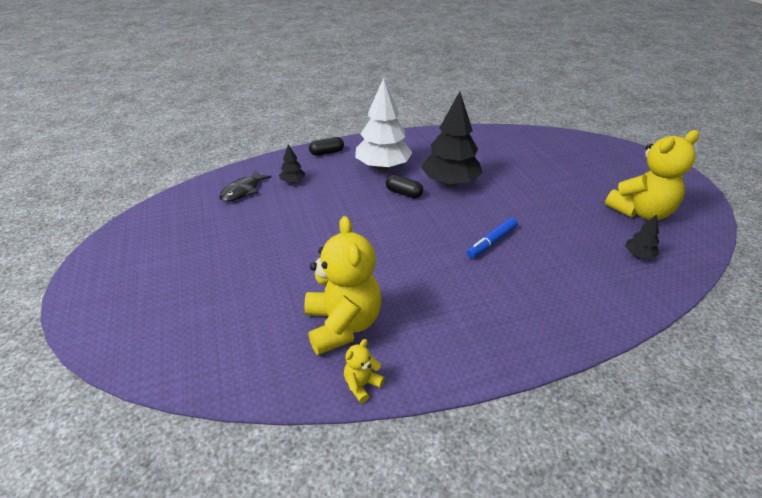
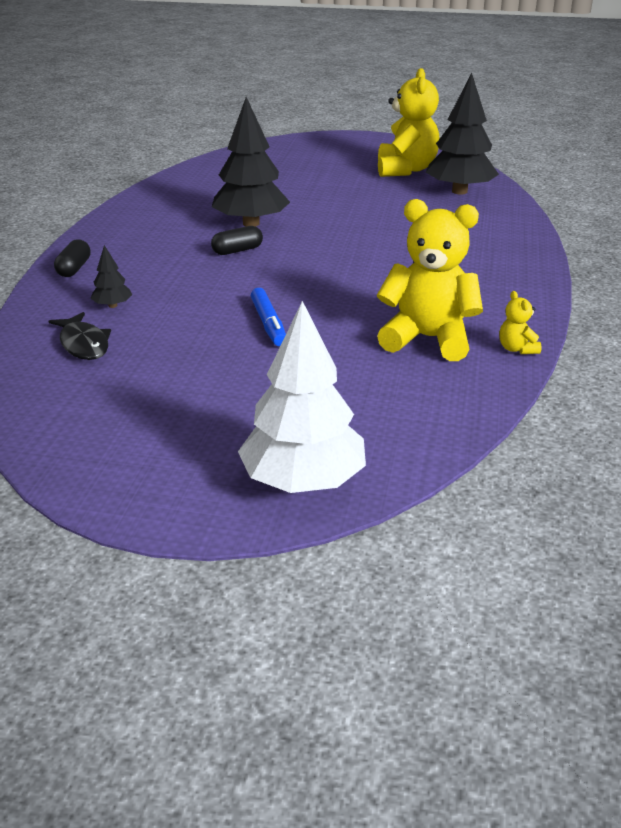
camera: 60 degrees left, 5 degrees down
white tree [355,78,413,170] -> white tree moved to [238,301,366,493]
blue marker [467,218,518,259] -> blue marker moved to [251,288,286,346]
black tree [625,214,659,258] -> black tree [426,72,499,195], size x2.27

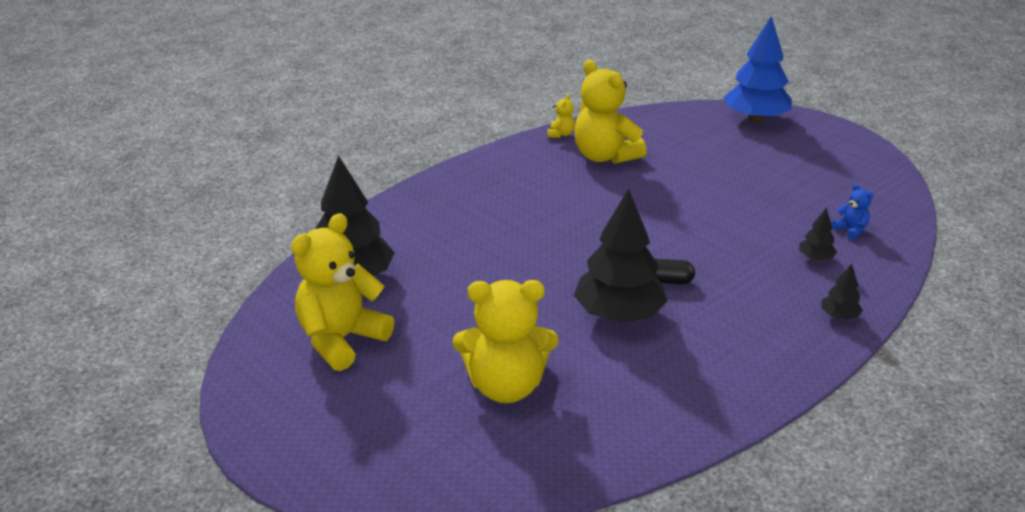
camera: 145 degrees left, 0 degrees up
black fish [49,312,111,360] -> blue teddy bear [831,184,873,240]
black capsule [54,239,91,277] -> black tree [821,264,863,320]
white tree [238,301,366,493] -> blue tree [723,16,792,122]
blue marker [251,288,286,346] -> none
none -> yellow teddy bear [453,280,558,403]

